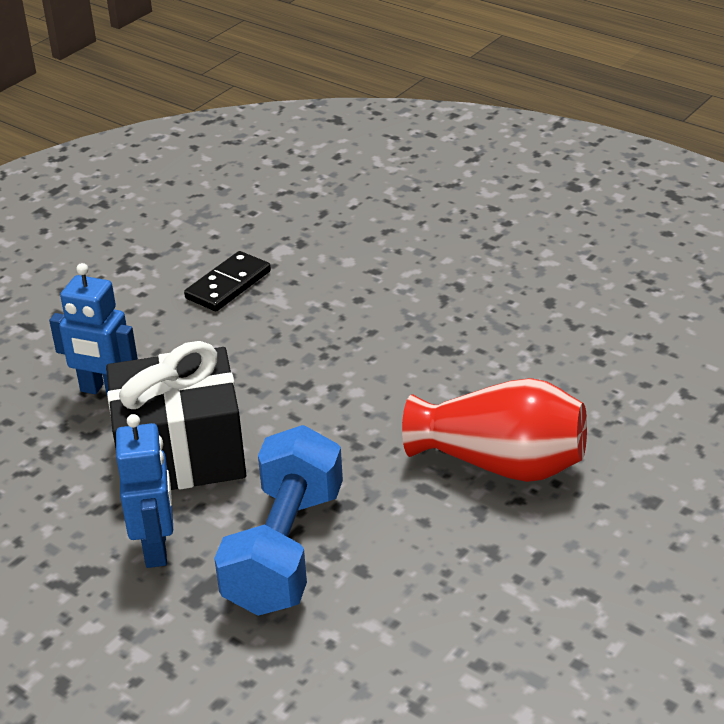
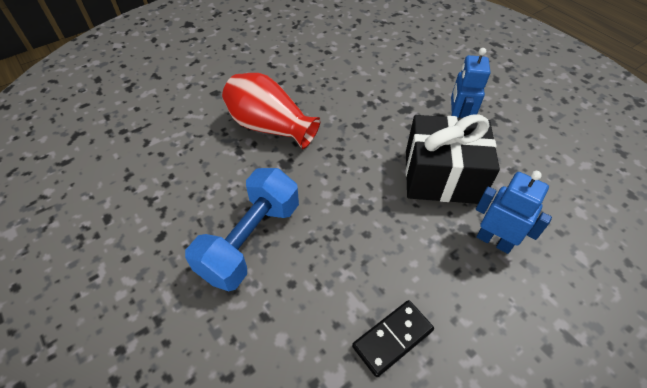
camera: 165 degrees left, 15 degrees up
blue dumbbell [214,425,343,616] -> blue dumbbell moved to [185,168,299,291]

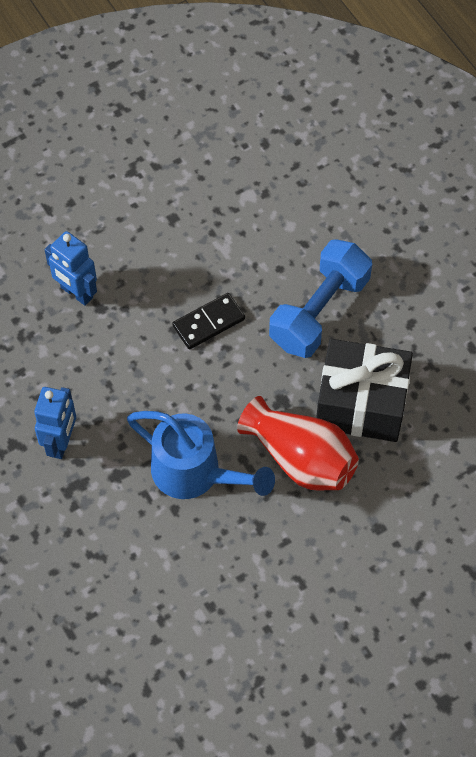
camera: 175 degrees left, 10 degrees up
black domino [352,300,434,377] -> black domino moved to [172,293,245,349]
black gift [406,115,500,204] -> black gift moved to [316,339,413,442]
none -> blue watering can [127,411,275,499]

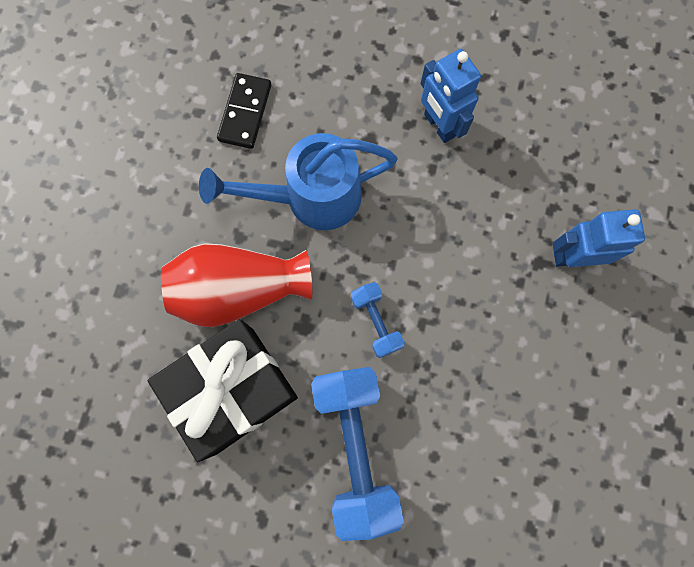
camera: 135 degrees right, 15 degrees up
black domino [172,293,245,349] -> black domino moved to [217,73,271,149]
none -> blue dumbbell [351,282,405,358]

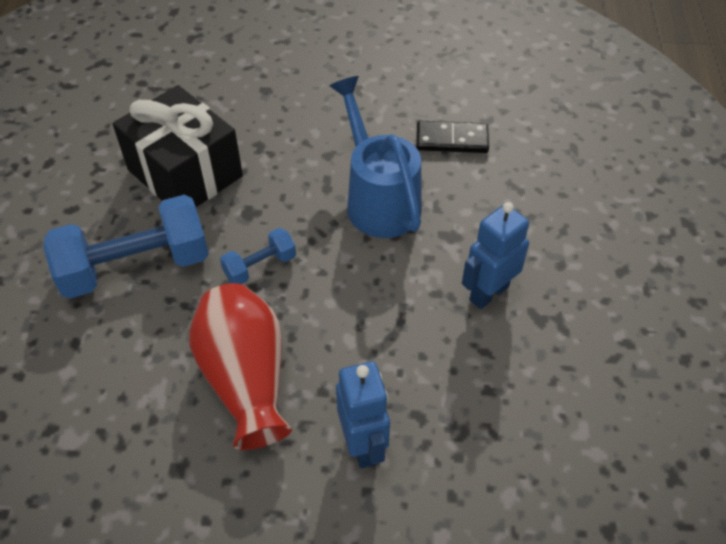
camera: 80 degrees right, 25 degrees down
red vase [161,243,312,327] -> red vase moved to [189,283,292,450]

